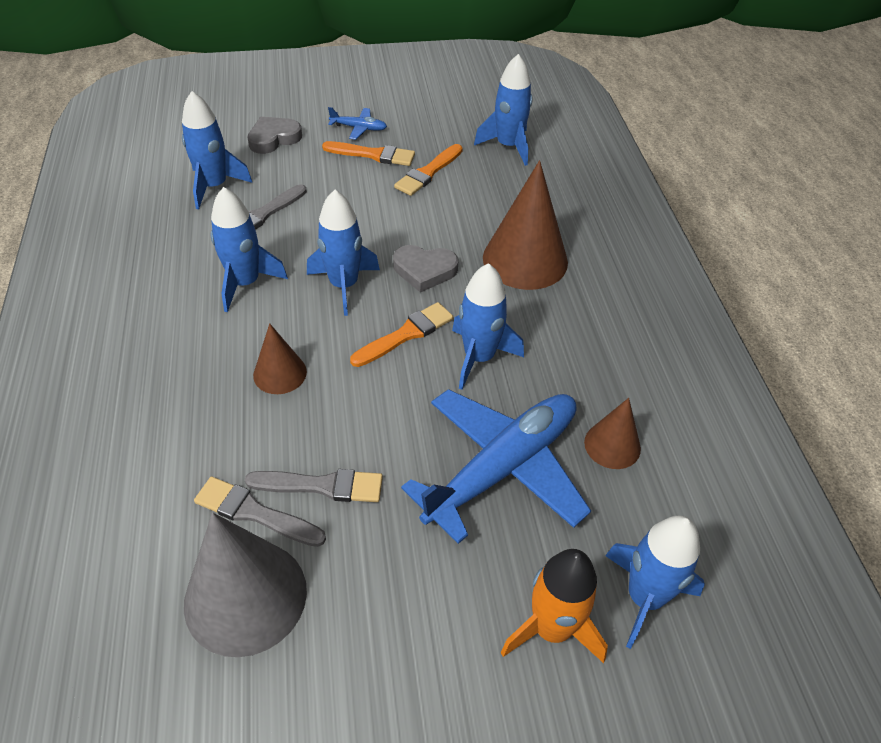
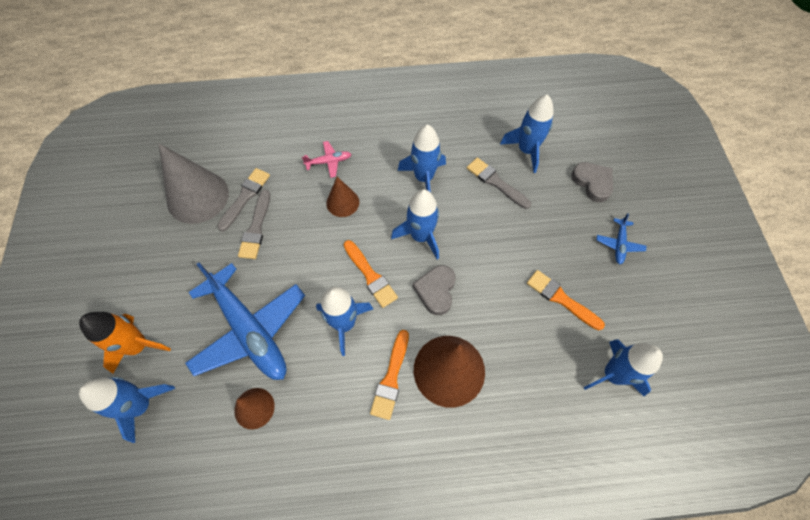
camera: 95 degrees right, 15 degrees up
orange brush [322,141,415,166] -> orange brush moved to [370,330,409,420]
none -> pink plane [302,141,352,178]

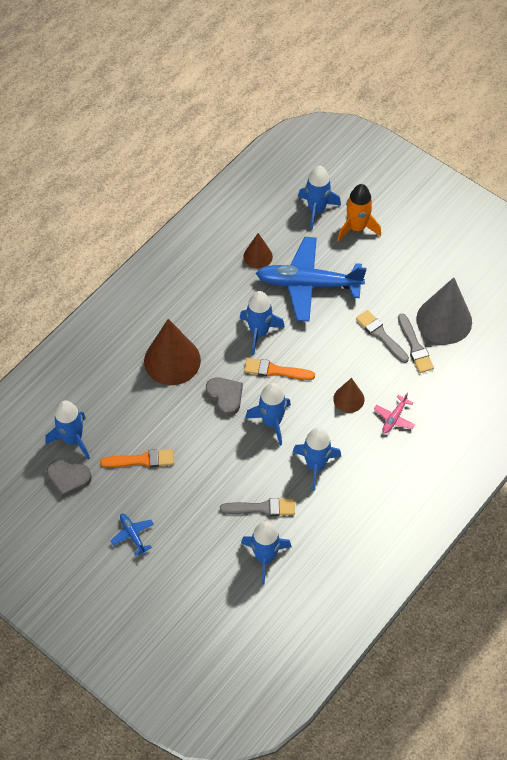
camera: 135 degrees right, 5 degrees down
orange brush [370,330,409,420] -> none
grey heart [571,162,613,202] -> grey heart moved to [47,460,92,498]

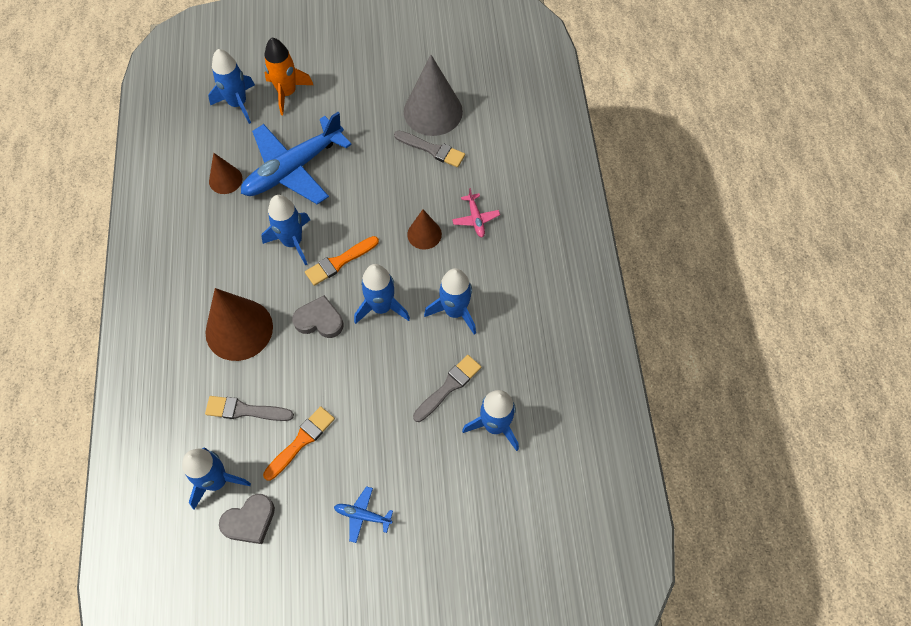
camera: 45 degrees left, 5 degrees up
grey brush [356,310,409,363] -> grey brush moved to [205,396,294,421]

